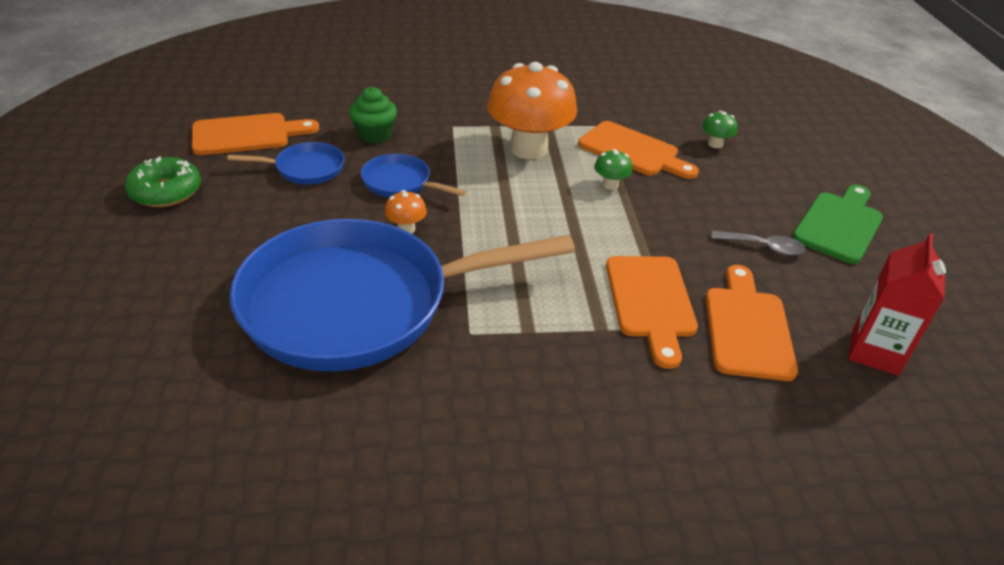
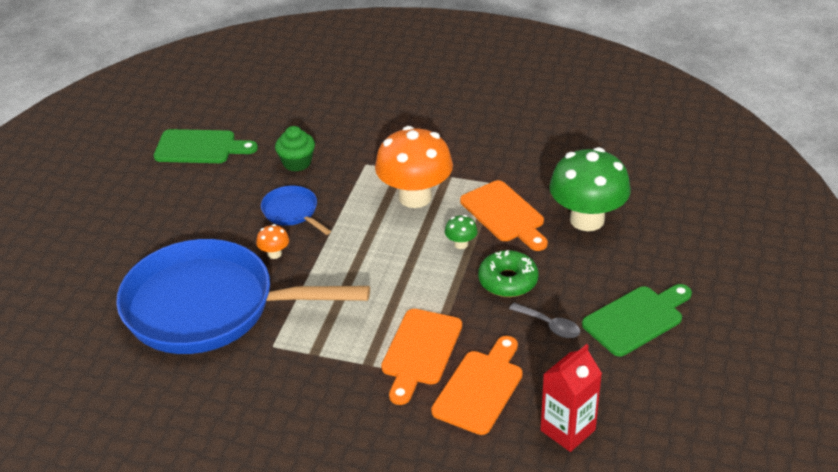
camera: 25 degrees right, 0 degrees up
green donut [125,156,201,207] -> green donut moved to [478,250,538,297]
orange cutting board [192,113,319,155] -> green cutting board [154,129,258,163]
blue pan [227,142,345,185] -> none
green mushroom [702,111,737,148] -> green mushroom [549,147,631,231], size x2.45

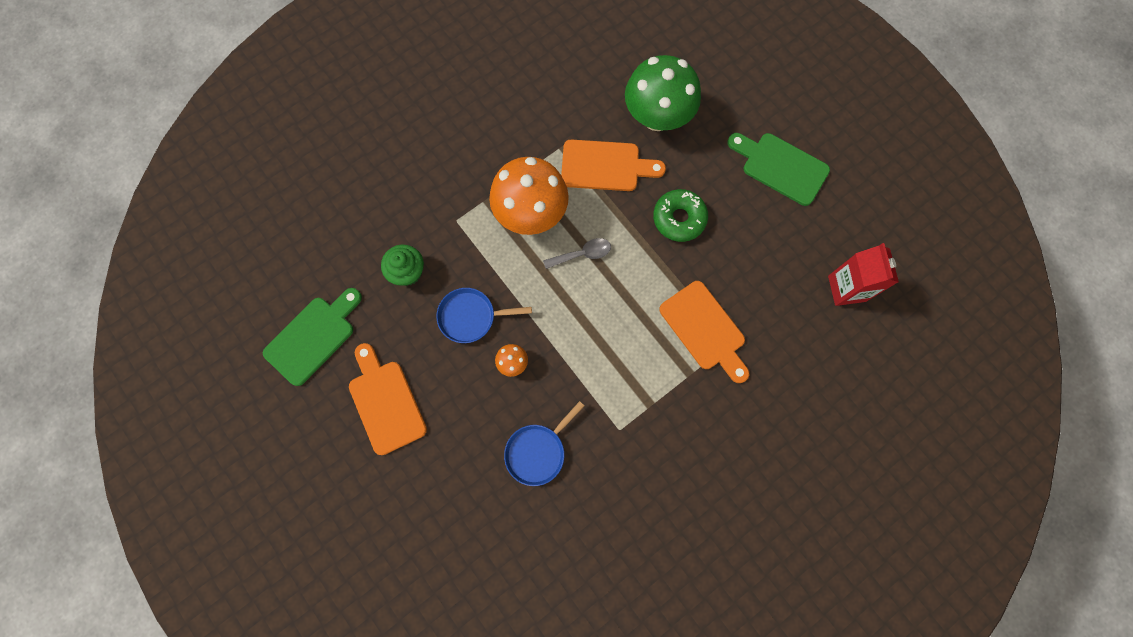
camera: 55 degrees left, 35 degrees up
blue pan [116,239,370,354] -> blue pan [504,401,584,486], size x0.41
orange cutting board [431,336,523,435] -> orange cutting board moved to [349,343,427,455]
green mushroom [445,215,478,249] -> none
grey spoon [509,303,580,338] -> grey spoon moved to [543,238,611,269]
green cutting board [582,284,692,357] -> green cutting board turned 60 degrees counterclockwise [727,133,830,206]

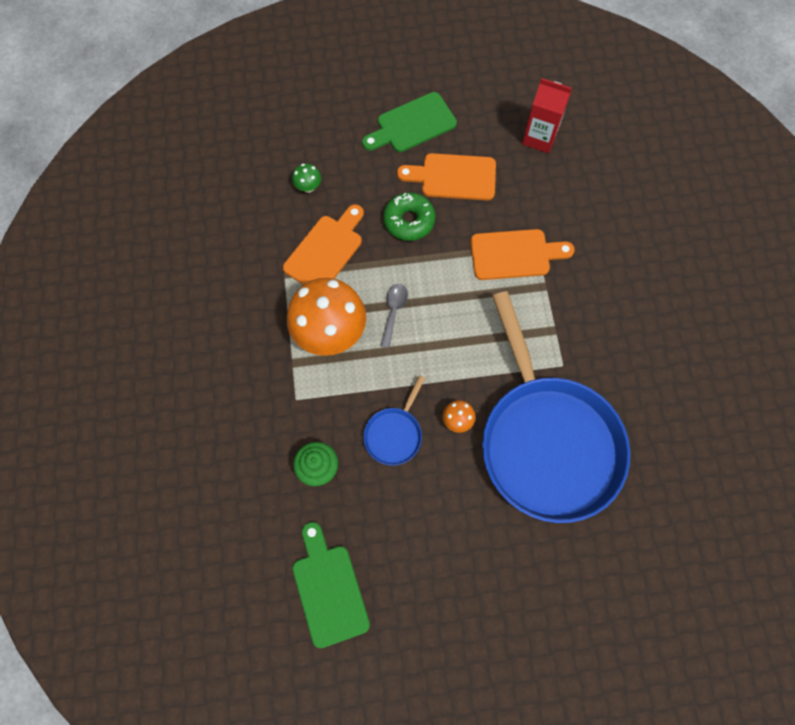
camera: 60 degrees left, 5 degrees down
orange cutting board [349,343,427,455] -> orange cutting board moved to [397,153,496,200]
blue pan [504,401,584,486] -> blue pan [482,291,630,523], size x2.45
green mushroom [625,55,701,131] -> green mushroom [292,164,321,193], size x0.41

